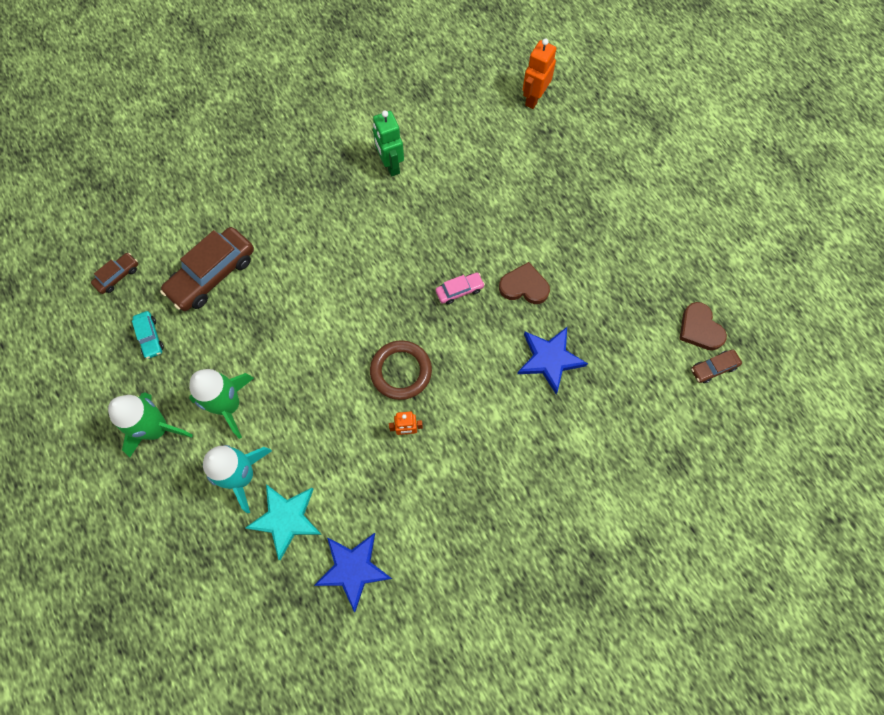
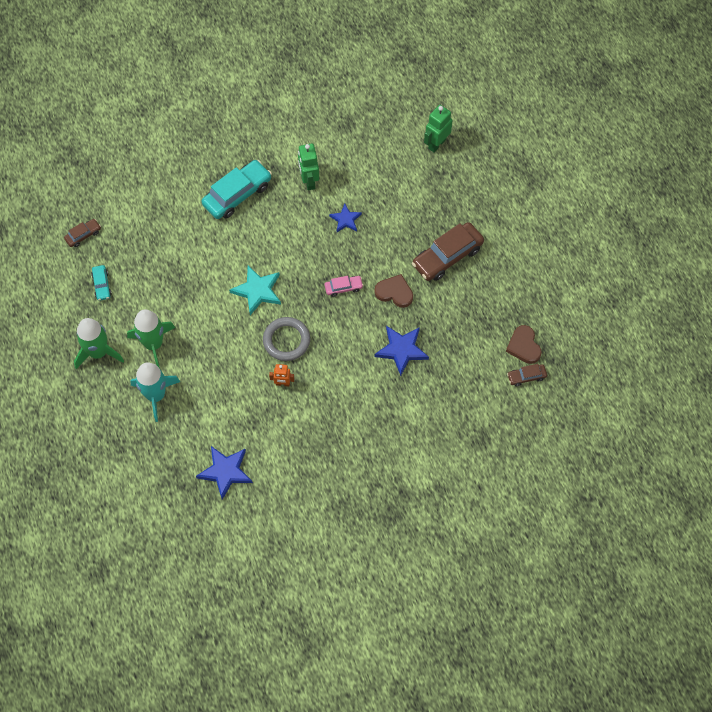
camera: 10 degrees right, 5 degrees down
brown car [160,227,254,311] -> brown car moved to [412,222,484,281]
turquoise star [245,484,322,560] -> turquoise star moved to [229,266,281,315]
brown ring [370,340,432,400] -> grey ring [263,317,310,361]
orange robot [523,38,557,109] -> green robot [424,105,453,152]
none -> turquoise car [202,160,272,219]
none -> blue star [329,203,362,232]

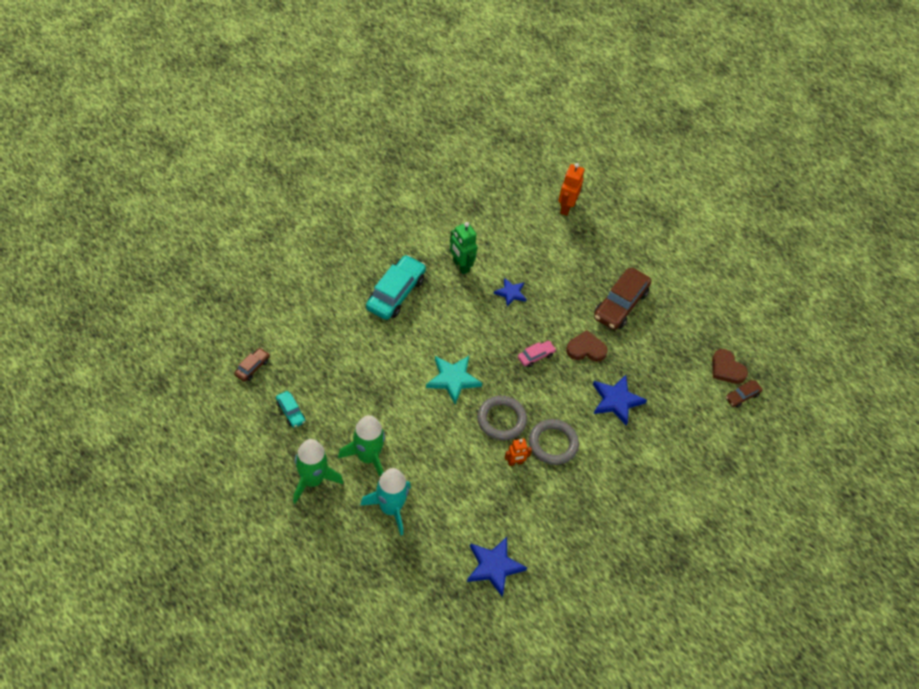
camera: 25 degrees left, 10 degrees down
green robot [424,105,453,152] -> orange robot [558,163,584,216]
none -> grey ring [529,419,579,465]

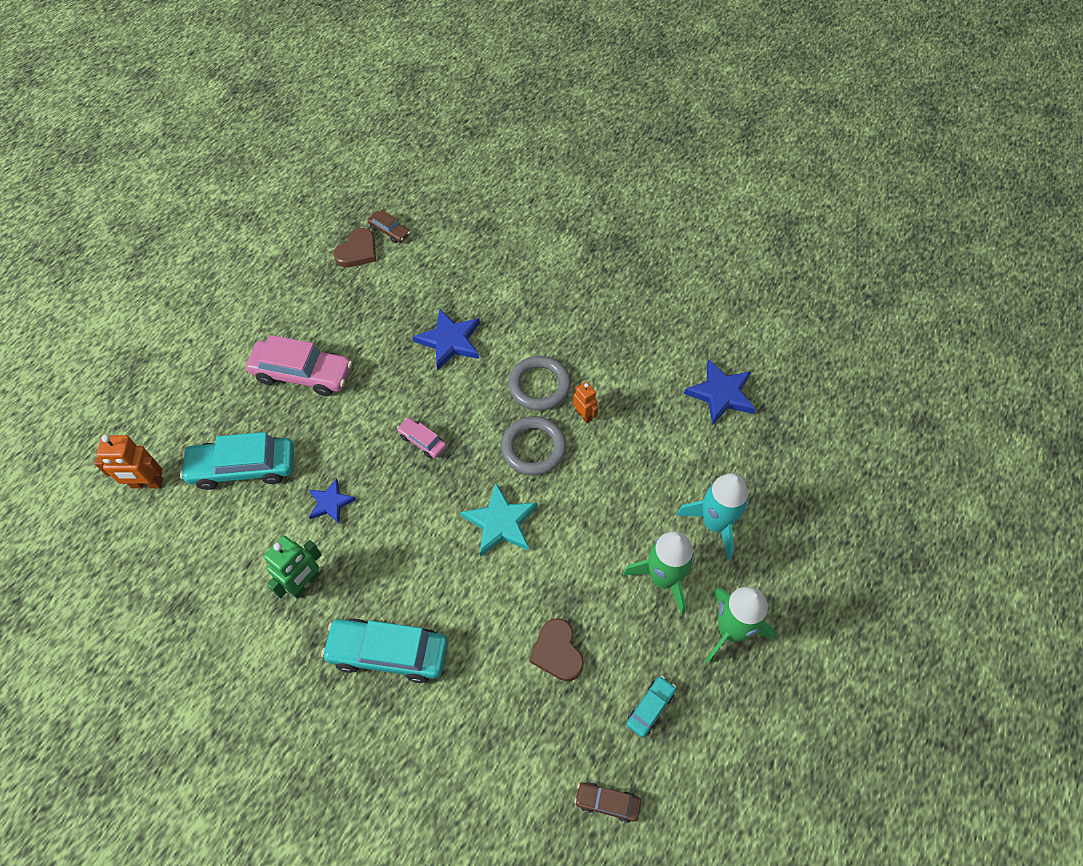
camera: 105 degrees left, 5 degrees up
brown heart [566,330,608,362] -> brown heart moved to [529,618,584,681]
brown car [594,268,652,330] -> pink car [246,335,352,396]
none -> turquoise car [180,432,294,490]

